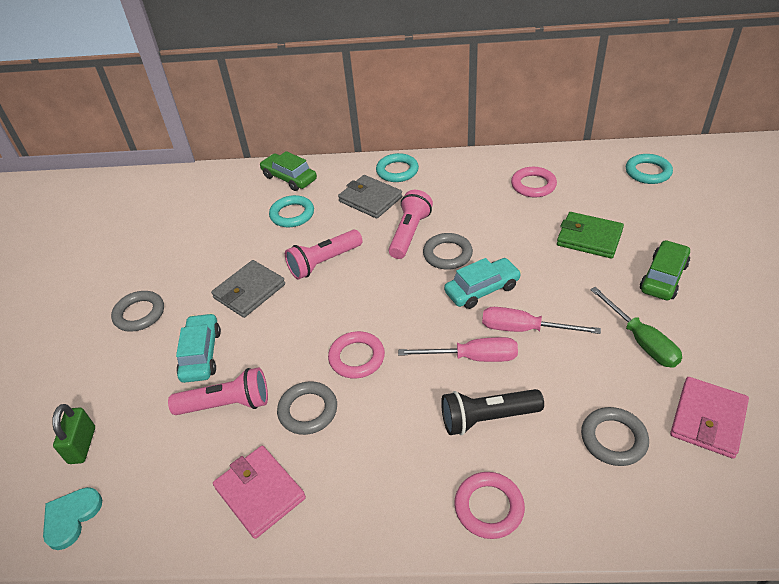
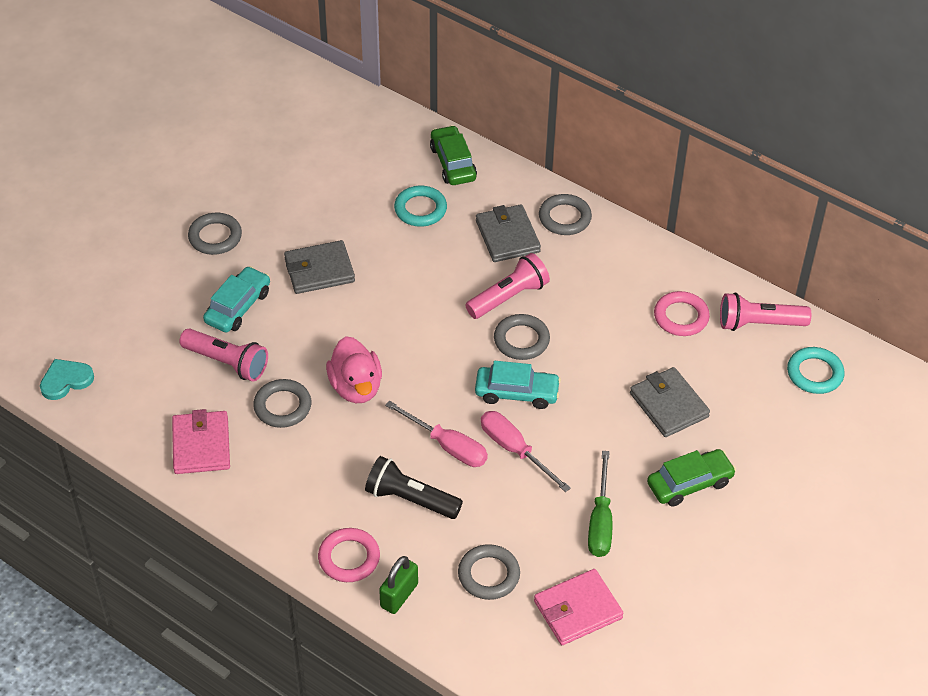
camera: 30 degrees right, 5 degrees up
green padlock [52,404,95,464] -> green padlock moved to [379,556,418,614]
pink flashlight [285,230,362,280] -> pink flashlight moved to [720,293,811,331]
pink ring [328,331,385,378] -> pink duck [326,336,382,403]
turquoise ring [376,153,419,182] -> grey ring [539,194,592,235]
green wallet [557,212,624,259] -> grey wallet [630,367,710,437]

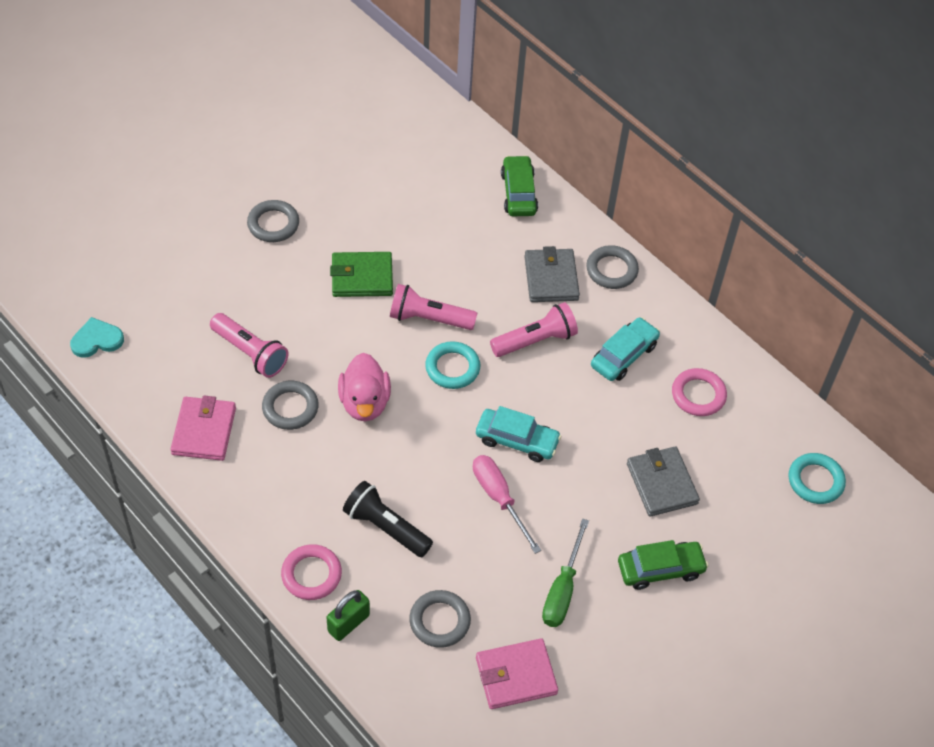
camera: 10 degrees right, 5 degrees up
turquoise car [203,266,270,332] -> turquoise car moved to [591,317,660,381]
grey wallet [284,240,355,294] -> green wallet [330,252,393,297]
pink screwdriver [385,401,488,467] -> none
turquoise ring [394,186,447,227] -> turquoise ring moved to [425,341,480,389]
grey ring [494,314,550,360] -> none
pink flashlight [720,293,811,331] -> pink flashlight moved to [390,284,477,330]

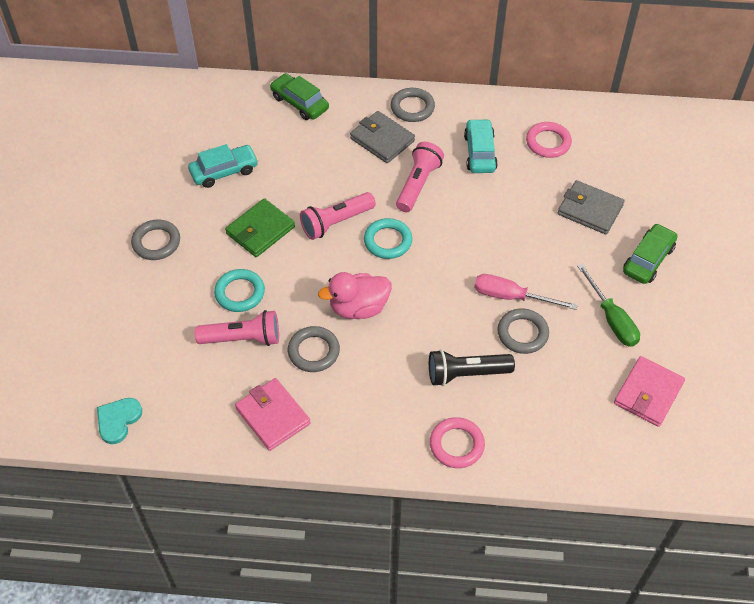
camera: 40 degrees left, 0 degrees up
green padlock [327,590,370,641] -> none
pink duck [338,353,391,422] -> pink duck turned 120 degrees clockwise [318,272,392,319]
grey ring [409,590,471,648] -> grey ring moved to [497,309,549,354]
turquoise car [476,406,561,462] -> turquoise car moved to [188,144,258,188]
turquoise ring [788,453,846,504] -> turquoise ring moved to [214,269,265,312]

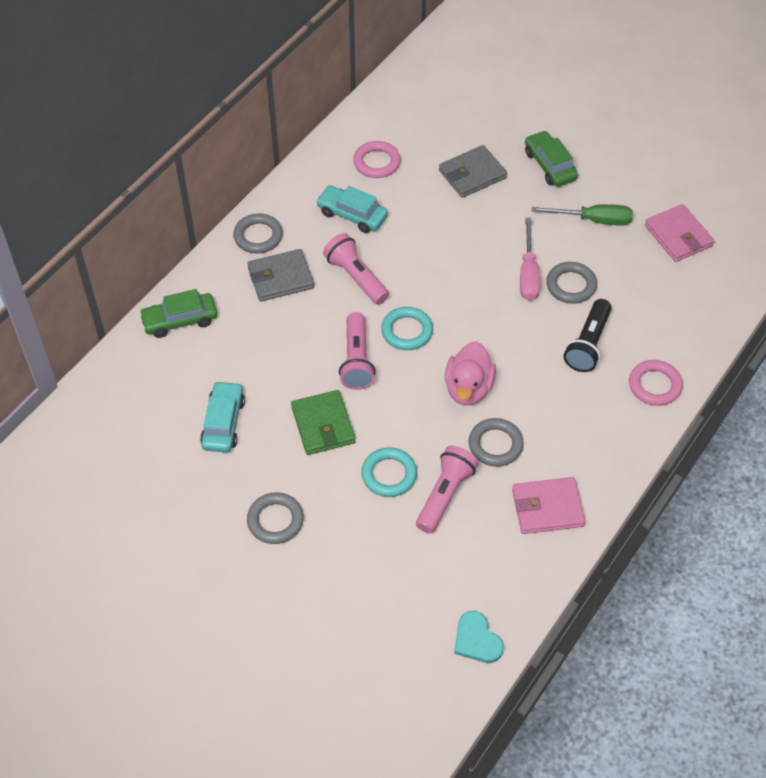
camera: 60 degrees left, 0 degrees up
pink screwdriver [474,274,578,310] -> pink screwdriver turned 45 degrees counterclockwise [520,218,540,301]

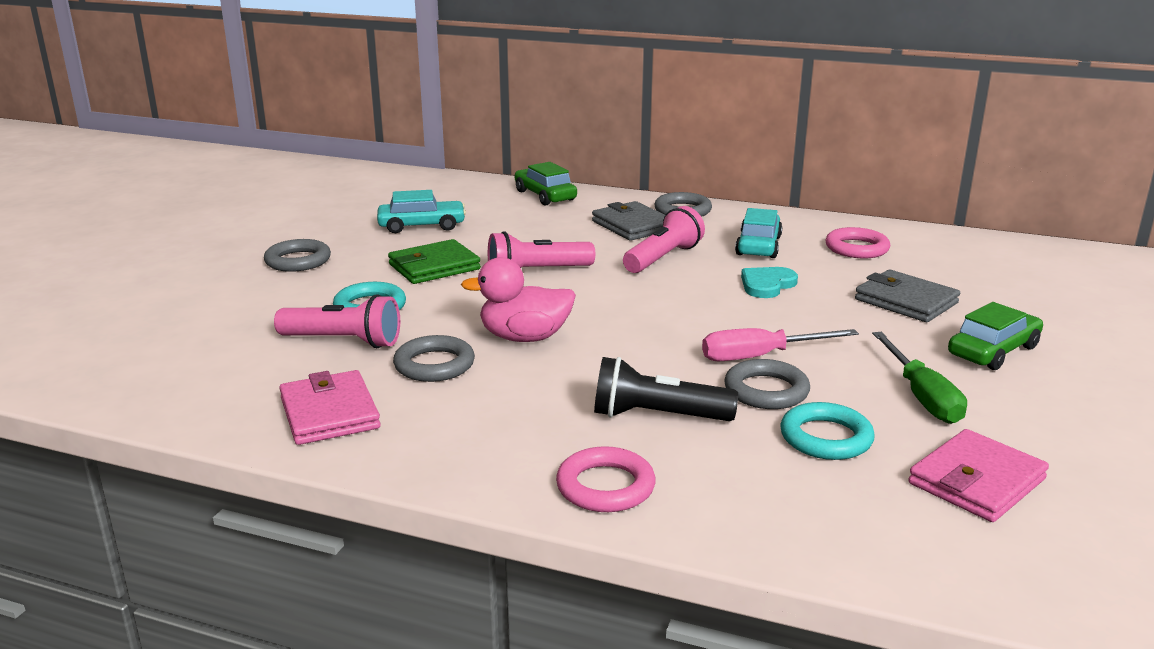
camera: 75 degrees right, 30 degrees down
turquoise ring [381,307,433,350] -> turquoise ring moved to [780,402,875,460]
turquoise heart [454,611,504,663] -> turquoise heart moved to [741,267,798,298]

